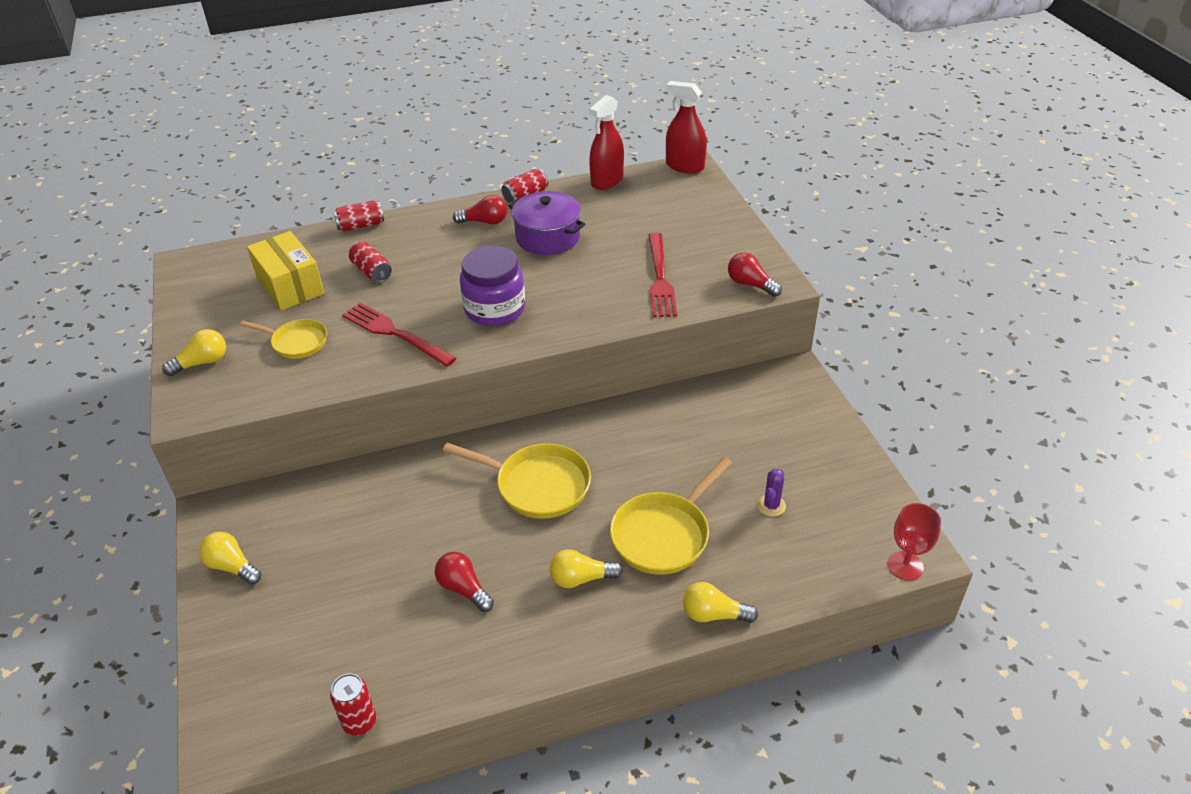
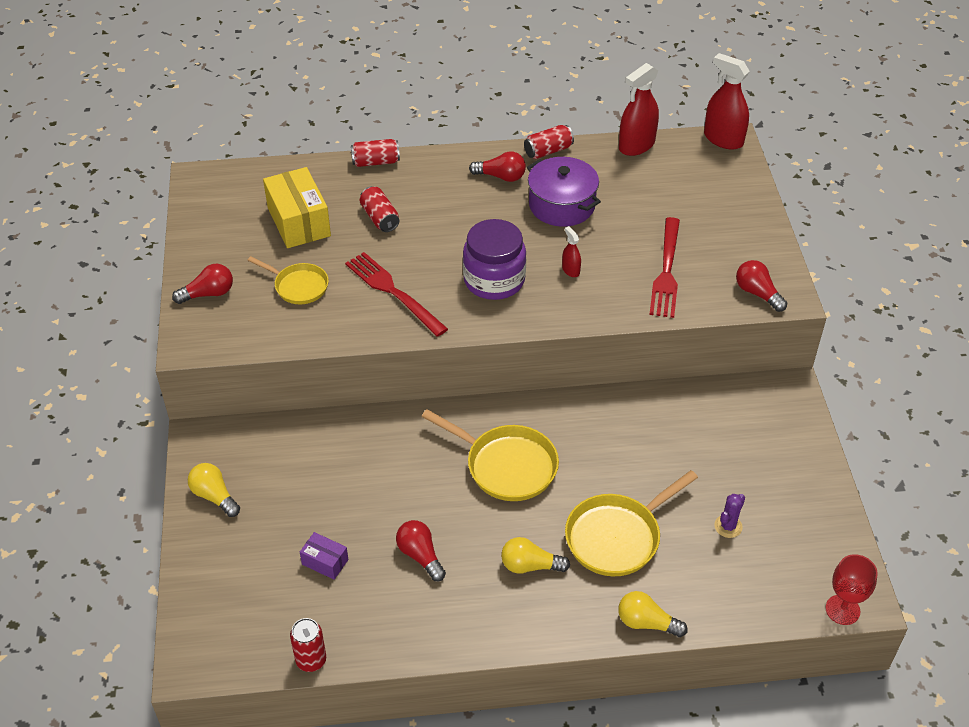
camera: 10 degrees right, 5 degrees up
yellow light bulb [162,329,226,376] -> red light bulb [172,264,233,304]
none -> purple box [300,532,348,580]
none -> red spray bottle [562,226,581,277]

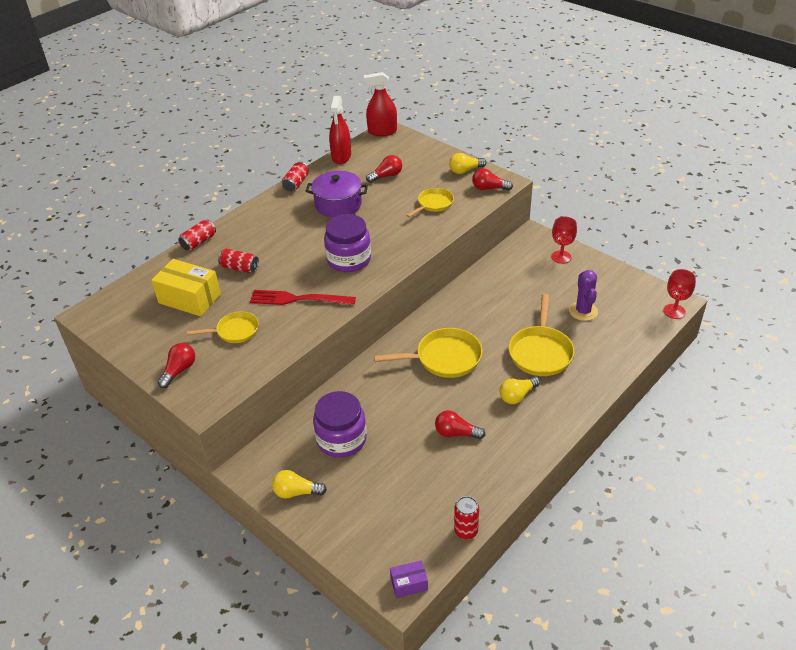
camera: 40 degrees left, 5 degrees down
purple box [300,532,348,580] -> purple box moved to [390,560,428,598]
red light bulb [469,152,526,182] -> red light bulb moved to [366,155,402,183]
red spray bottle [562,226,581,277] -> none
yellow light bulb [618,591,688,637] -> yellow light bulb moved to [449,153,487,174]
red fork [649,217,680,318] -> yellow pan [406,188,454,217]
purple cactus [714,494,745,538] -> purple cactus [569,270,598,321], size x1.56
none -> purple jar [313,391,367,458]
none -> red goblet [551,217,577,264]

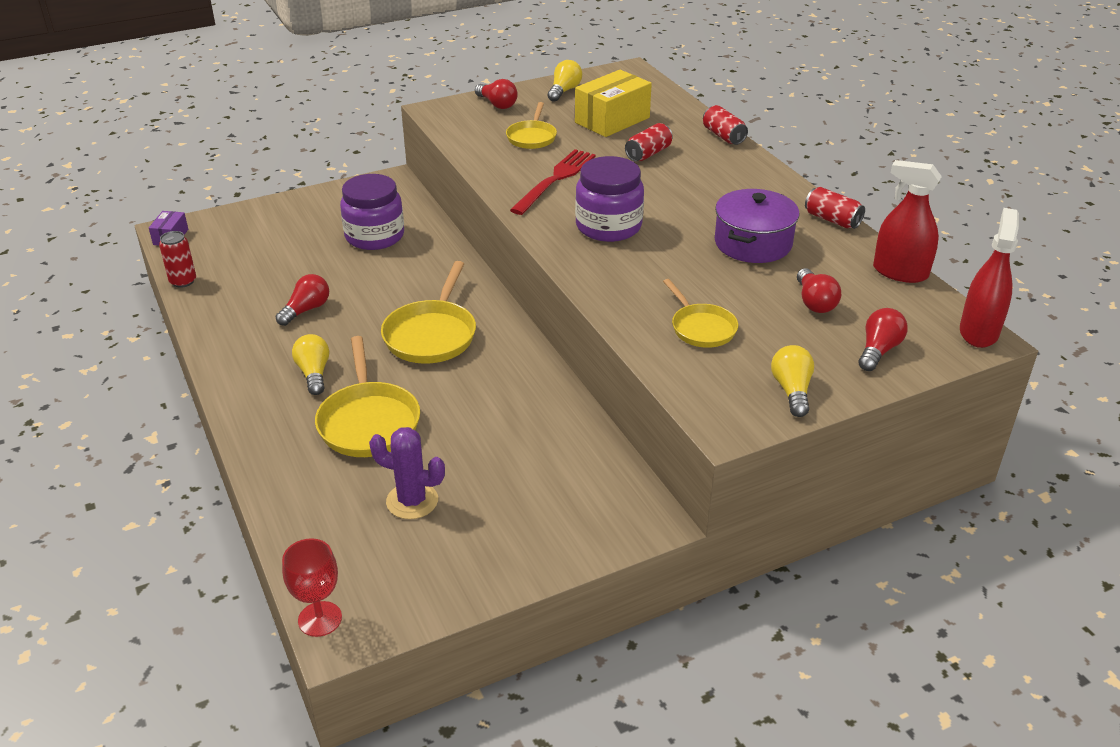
camera: 110 degrees right, 5 degrees down
yellow light bulb [272,470,327,499] -> yellow light bulb moved to [547,60,582,102]
red light bulb [472,168,513,191] -> red light bulb moved to [859,308,908,371]
yellow pan [509,294,574,376] -> yellow pan turned 135 degrees counterclockwise [315,336,420,457]
red goblet [551,217,577,264] -> none

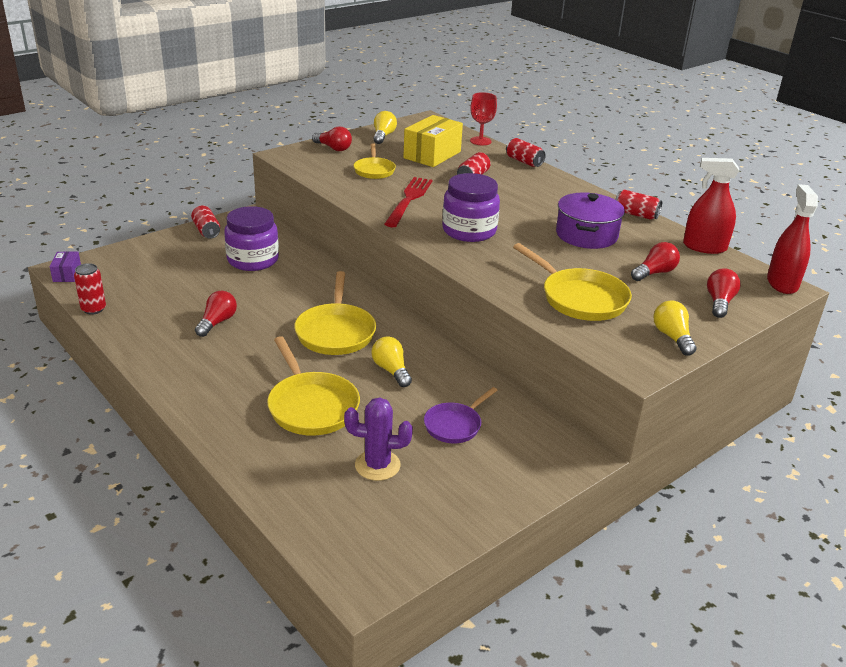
camera: 15 degrees left, 5 degrees down
red goblet [282,538,342,637] -> red goblet moved to [470,92,497,145]
yellow light bulb [292,334,329,395] -> yellow light bulb moved to [371,336,412,387]
yellow pan [663,279,738,348] -> yellow pan [513,243,632,321], size x1.61
red light bulb [797,268,841,313] -> red light bulb turned 105 degrees counterclockwise [631,242,680,281]
none -> red can [191,205,220,239]
none -> purple pan [424,387,498,443]

